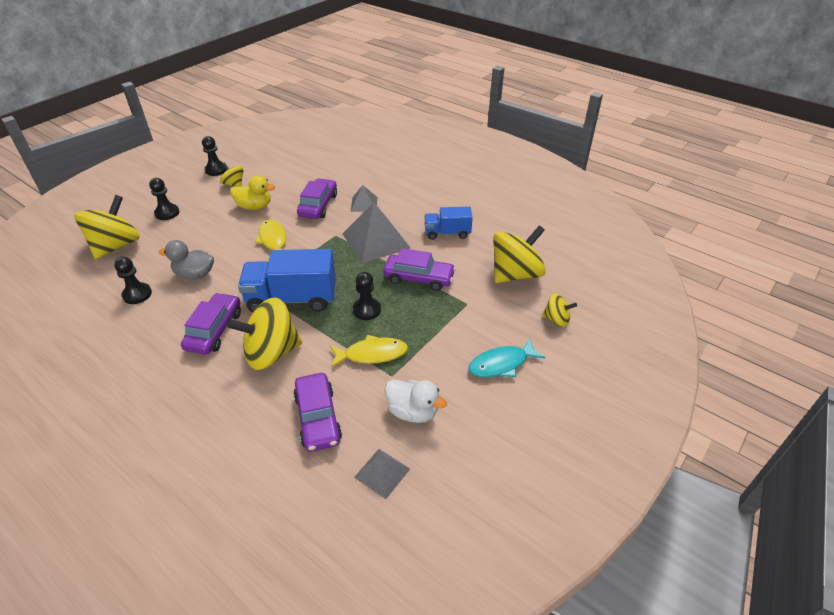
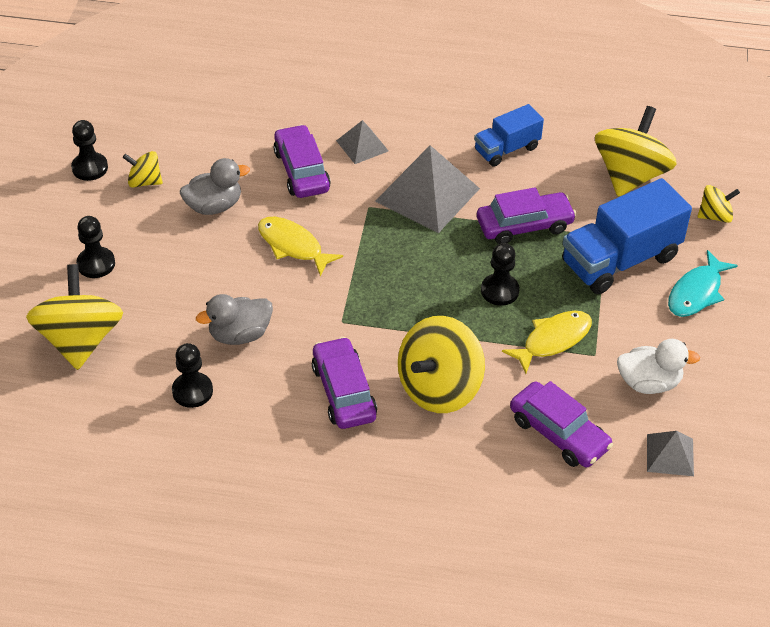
camera: 30 degrees left, 5 degrees up
yellow duck [230,175,275,210] -> grey duck [180,158,250,215]
blue truck [238,249,336,312] -> blue truck moved to [562,178,692,294]

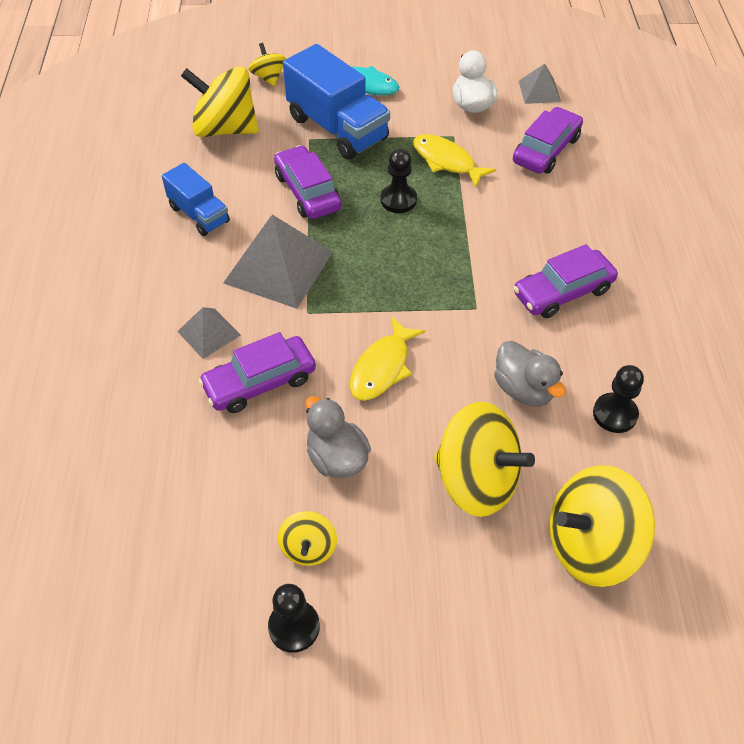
camera: 100 degrees left, 5 degrees up
black pawn [76,216,115,278] -> none
yellow spinning top [398,316,485,413] -> yellow spinning top moved to [434,402,535,517]

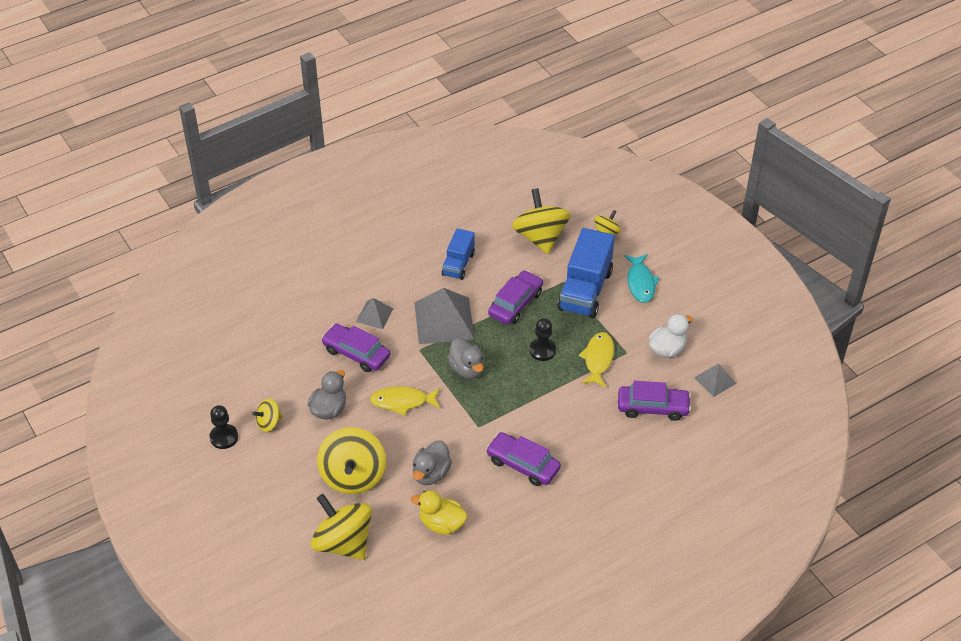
camera: 60 degrees right, 5 degrees down
black pawn [593,365,644,433] -> yellow duck [411,490,468,535]
none -> grey duck [447,338,484,379]

